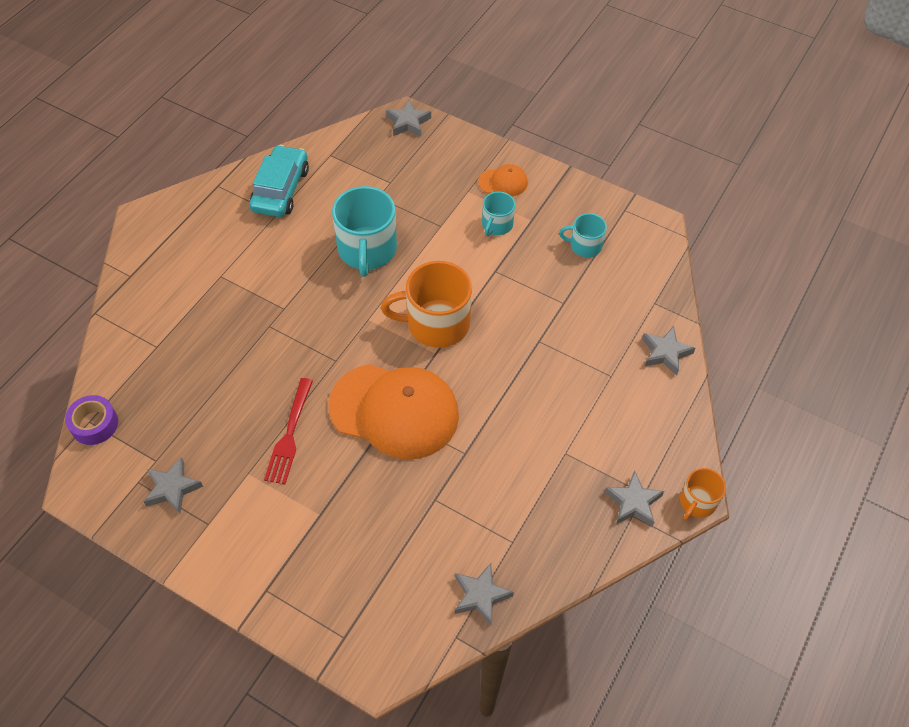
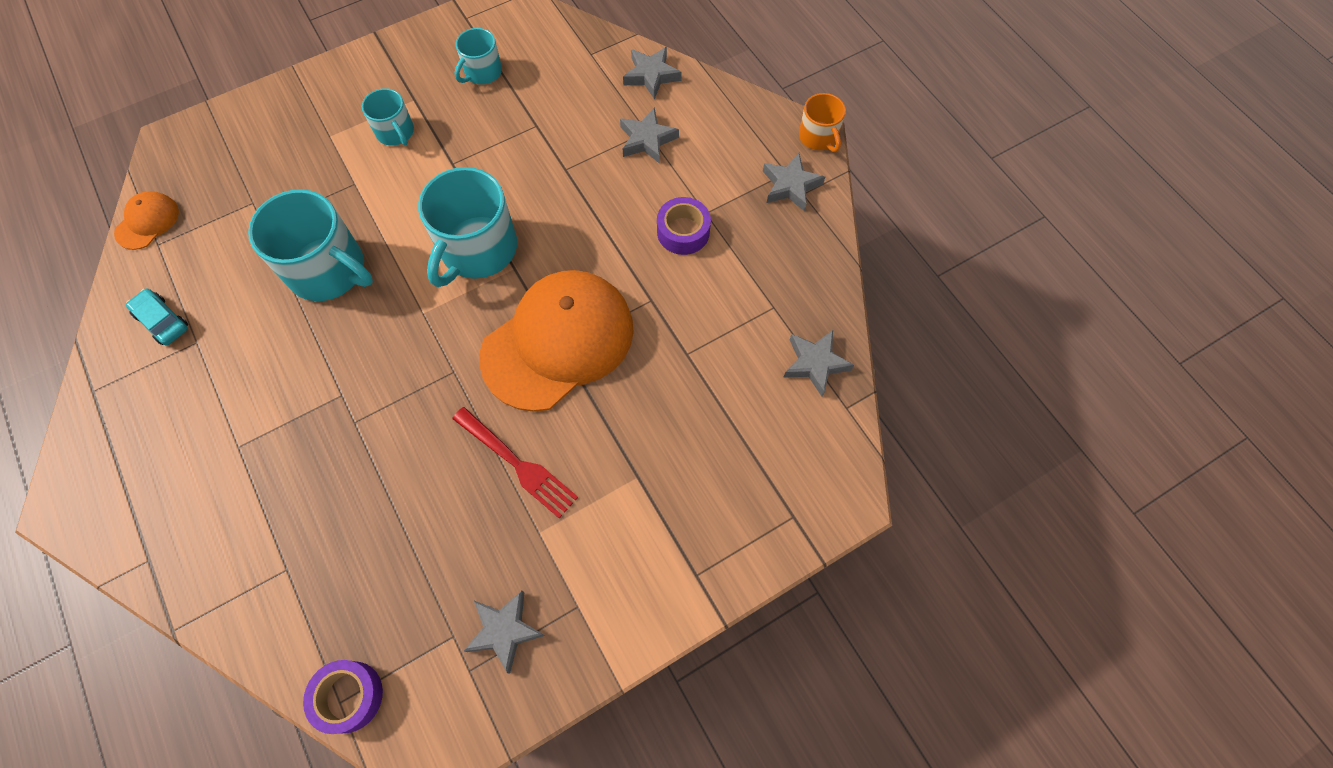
camera: 60 degrees left, 10 degrees up
turquoise car [249,145,309,217] -> turquoise car [126,288,188,345], size x0.55
orange mug [381,261,472,348] -> turquoise mug [418,167,517,287]
grey star [386,99,431,137] -> grey star moved to [620,107,679,164]
orange cap [478,164,528,196] -> orange cap moved to [114,191,179,250]
none -> purple tape [657,197,711,255]

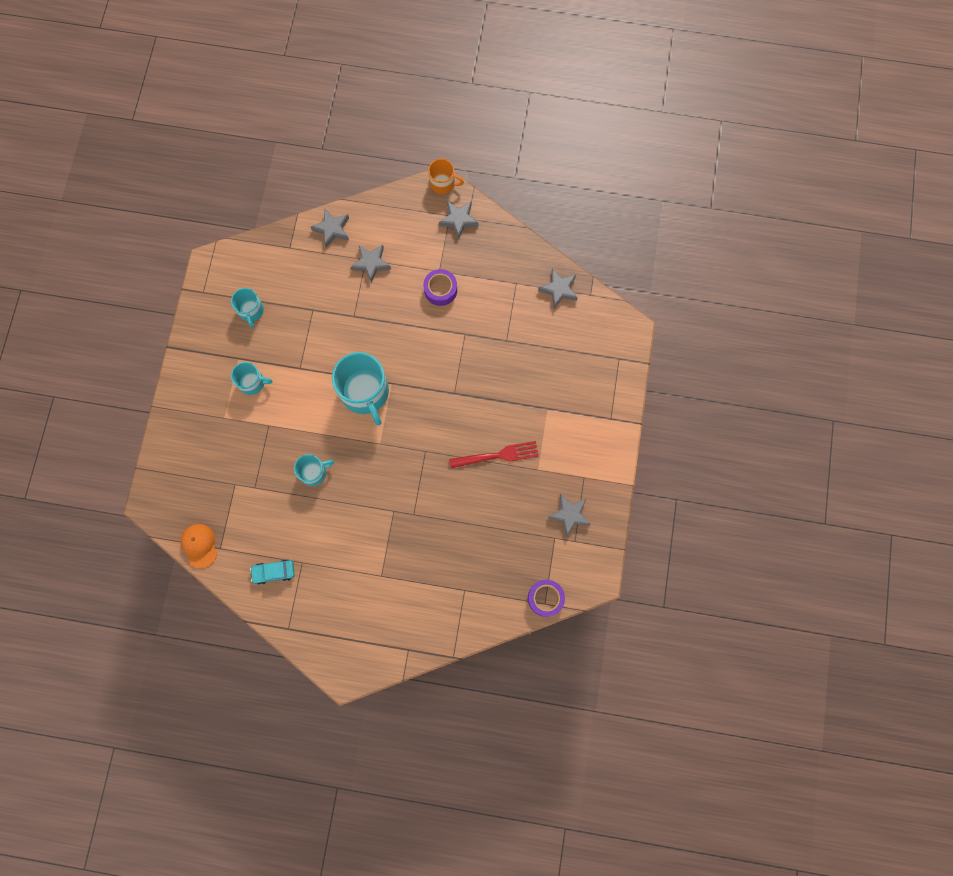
camera: 50 degrees left, 10 degrees up
turquoise mug [248,189,373,301] -> turquoise mug [294,454,334,486], size x0.54
orange cap [479,270,634,412] -> none

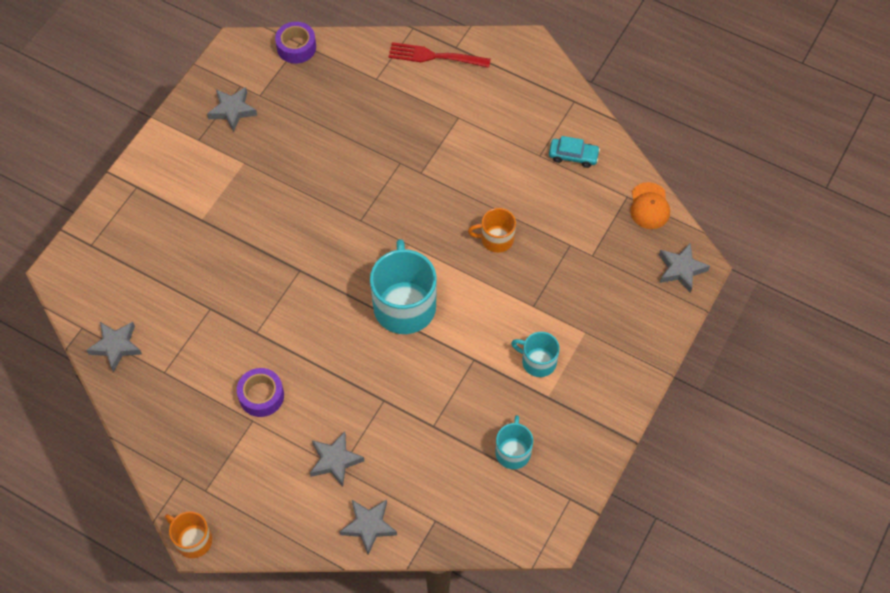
camera: 160 degrees left, 15 degrees down
turquoise mug [294,454,334,486] -> orange mug [468,208,516,253]
grey star [439,201,479,239] -> grey star moved to [659,242,710,293]
red fork [449,441,539,468] -> red fork moved to [389,42,491,68]

